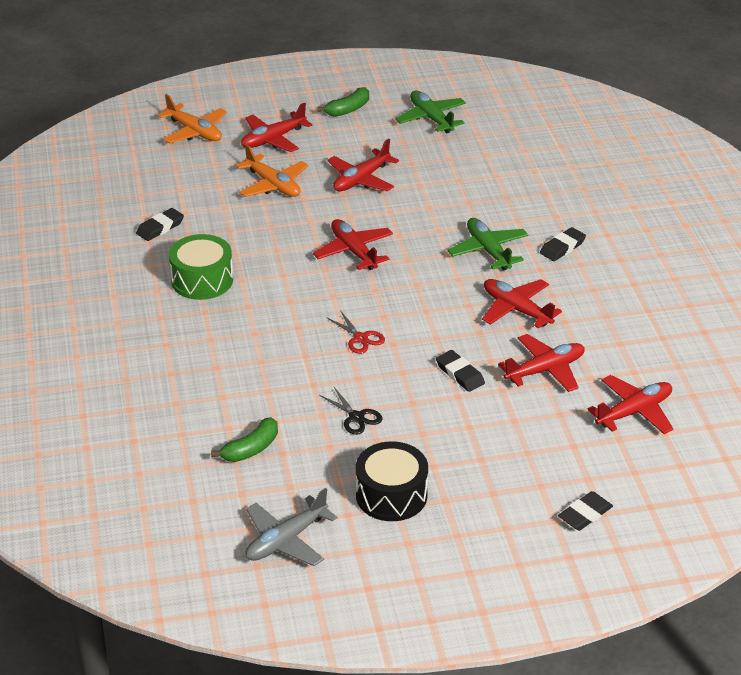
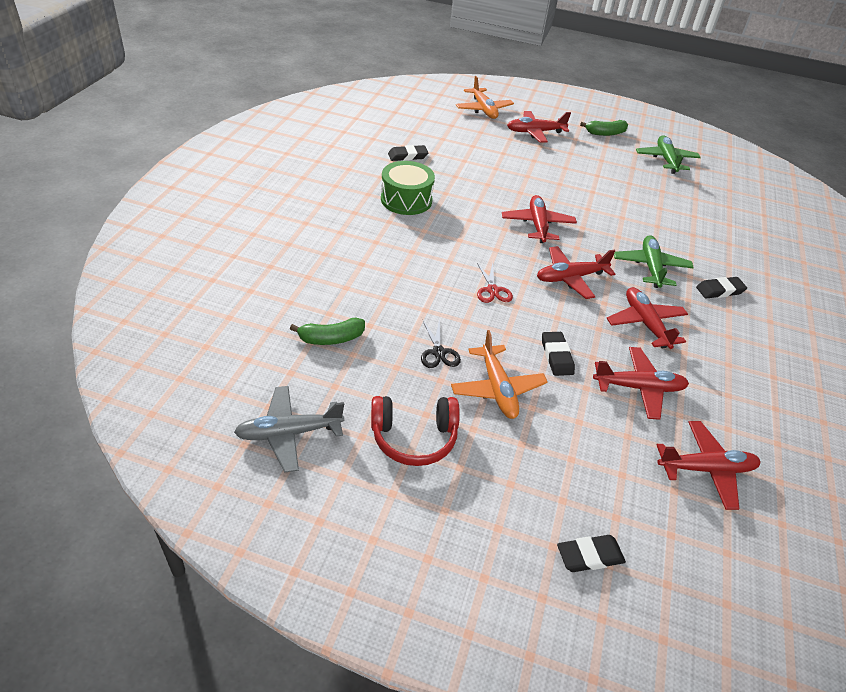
camera: 25 degrees right, 5 degrees up
orange plane [236,144,308,197] -> orange plane moved to [451,330,548,419]
red plane [327,139,399,191] -> red plane moved to [537,246,615,299]
black drum [356,441,428,521] -> red headphones [371,396,460,466]

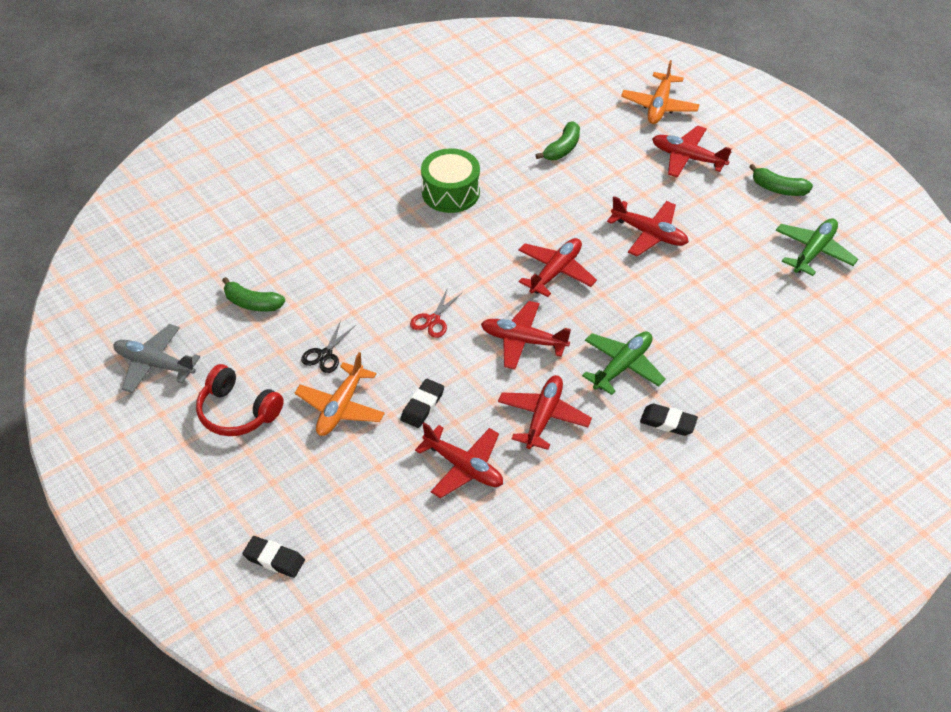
camera: 40 degrees right, 5 degrees up
black eraser [388,145,429,161] -> none
red plane [657,421,761,510] -> red plane moved to [607,196,689,256]
none -> green banana [536,121,580,160]

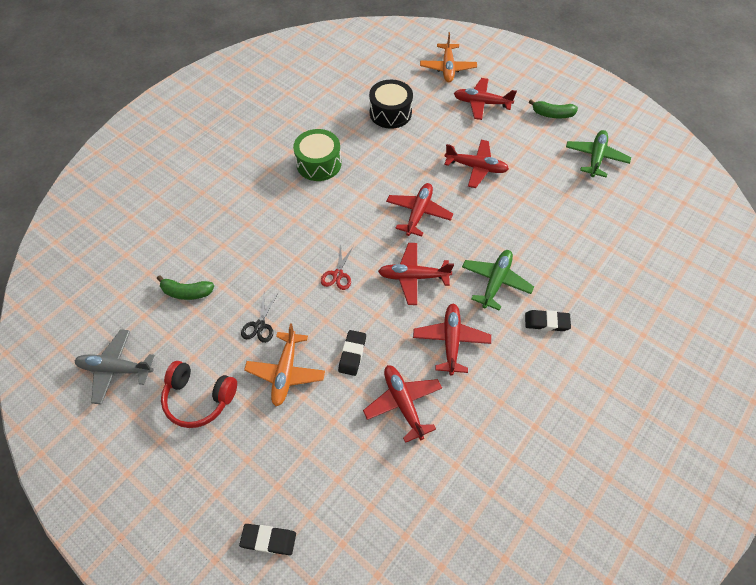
camera: 15 degrees left, 10 degrees up
red plane [415,423,503,498] -> red plane turned 135 degrees counterclockwise [363,365,442,443]
green banana [536,121,580,160] -> black drum [369,80,413,129]

